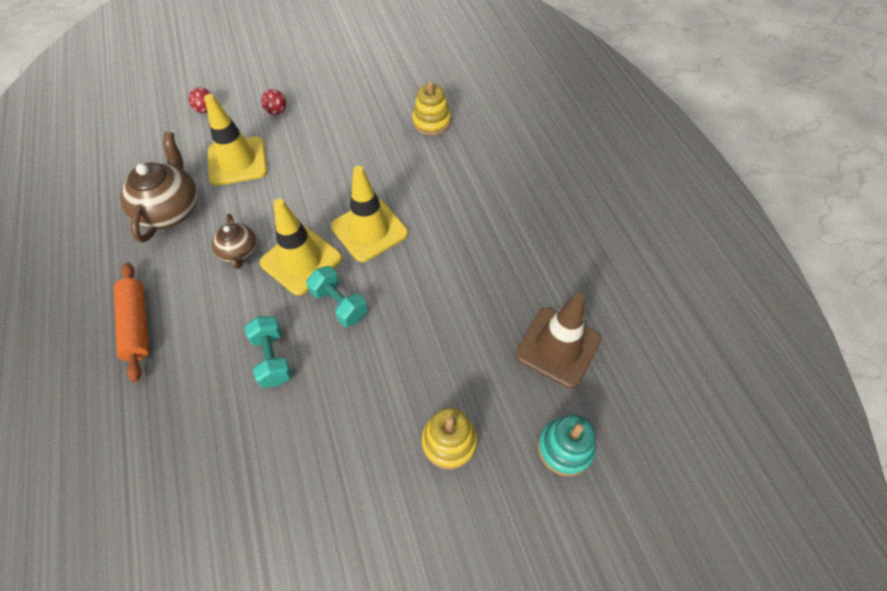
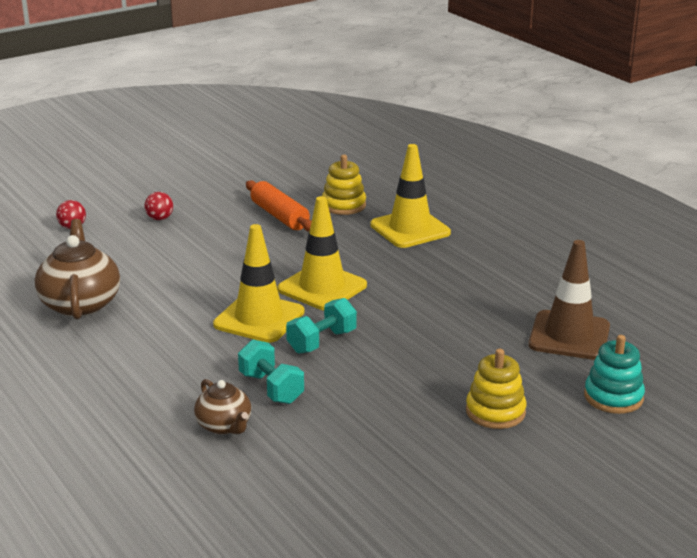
camera: 15 degrees left, 30 degrees down
orange rolling pin [114,262,149,382] -> orange rolling pin moved to [246,180,312,232]
yellow traffic cone [204,94,267,186] -> yellow traffic cone moved to [370,144,451,248]
brown teapot [212,214,257,269] -> brown teapot moved to [194,379,251,435]
turquoise dumbbell [306,266,368,327] -> turquoise dumbbell turned 75 degrees counterclockwise [286,298,357,354]

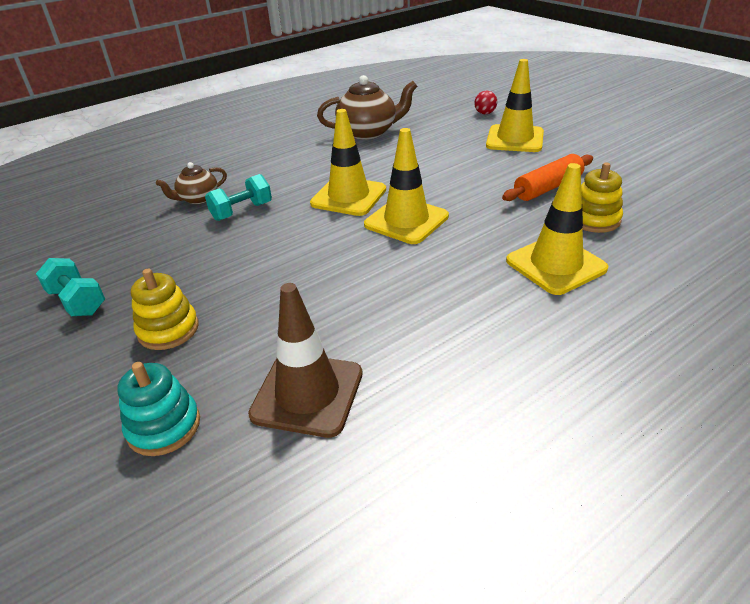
camera: 90 degrees right, 10 degrees up
red ball [144,192,173,220] -> yellow traffic cone [486,59,544,152]
turquoise dumbbell [286,298,357,354] -> turquoise dumbbell moved to [36,258,105,316]

